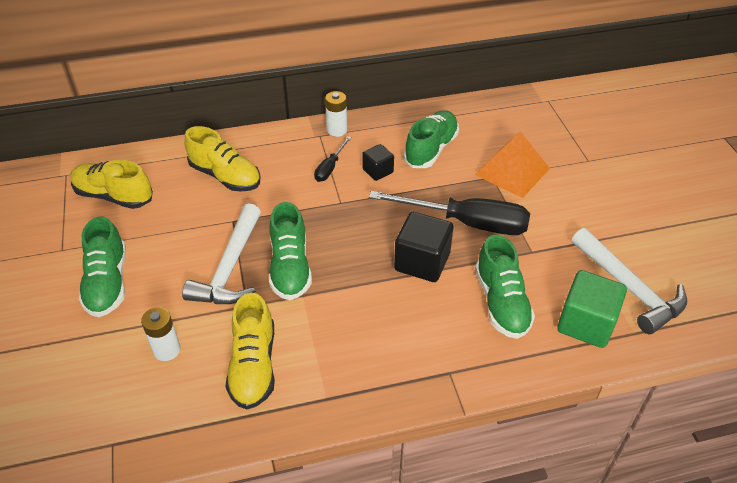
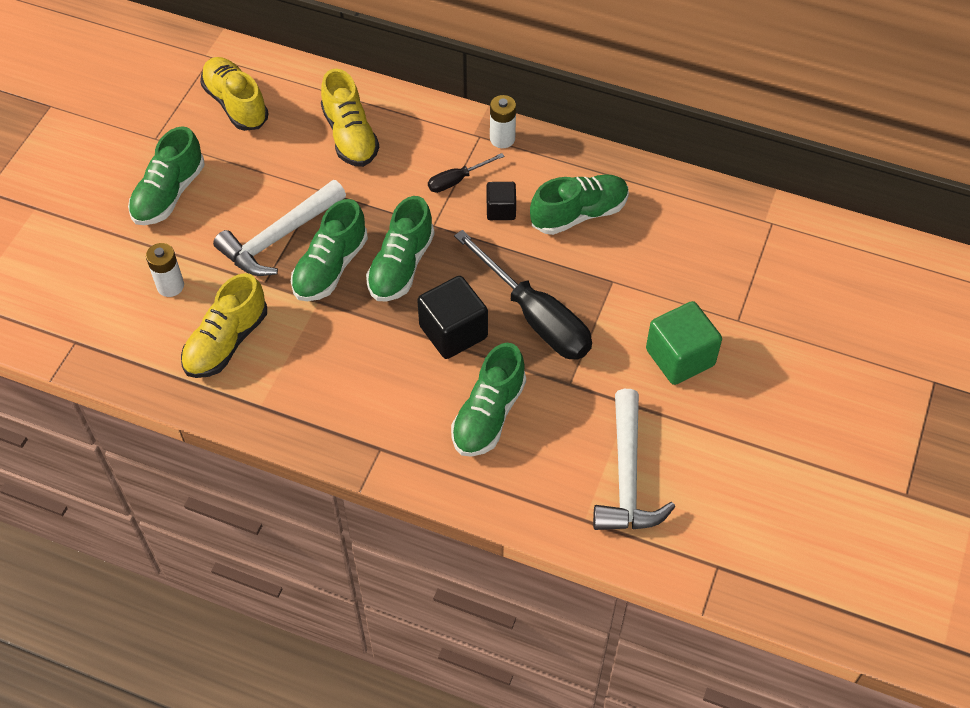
camera: 35 degrees right, 10 degrees up
orange pyramid [475,131,550,198] -> none
green cube [557,270,627,348] -> green cube moved to [646,301,722,385]
none -> green shoe [366,196,435,302]

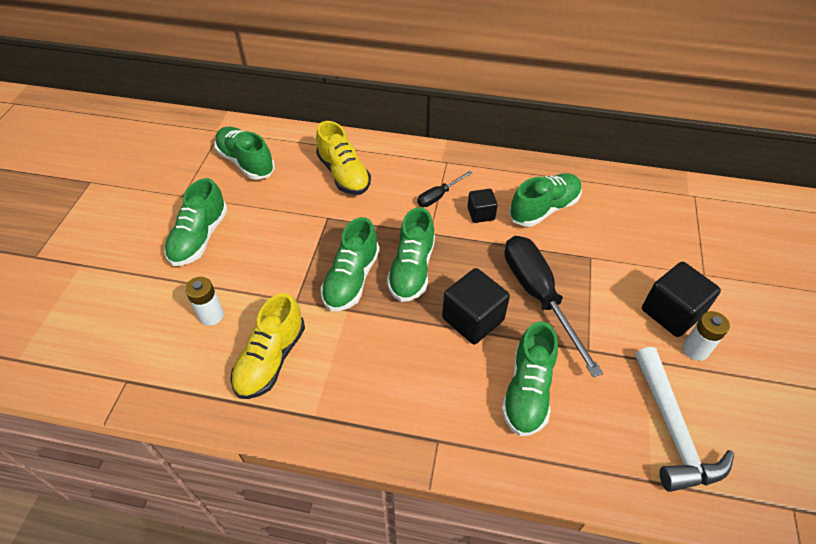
camera: 10 degrees left, 5 degrees down
yellow shoe [200,57,269,131] -> green shoe [215,127,275,180]
white hammer [213,180,346,276] -> none
black screwdriver [454,230,592,360] -> black screwdriver turned 150 degrees counterclockwise [505,236,603,377]
white battery [490,95,516,148] -> white battery moved to [683,311,730,361]
green cube [646,301,722,385] -> black cube [642,262,721,337]

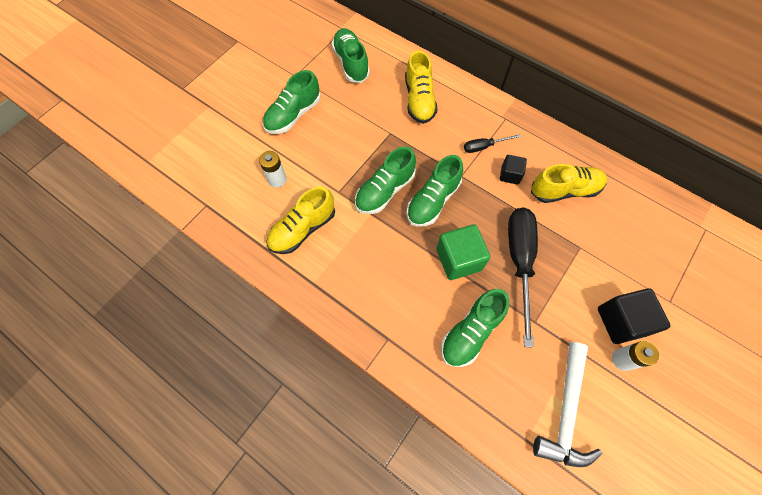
camera: 25 degrees right, 15 degrees up
black cube [442,268,510,344] -> green cube [436,224,490,280]
green shoe [509,173,582,227] -> yellow shoe [531,164,607,203]

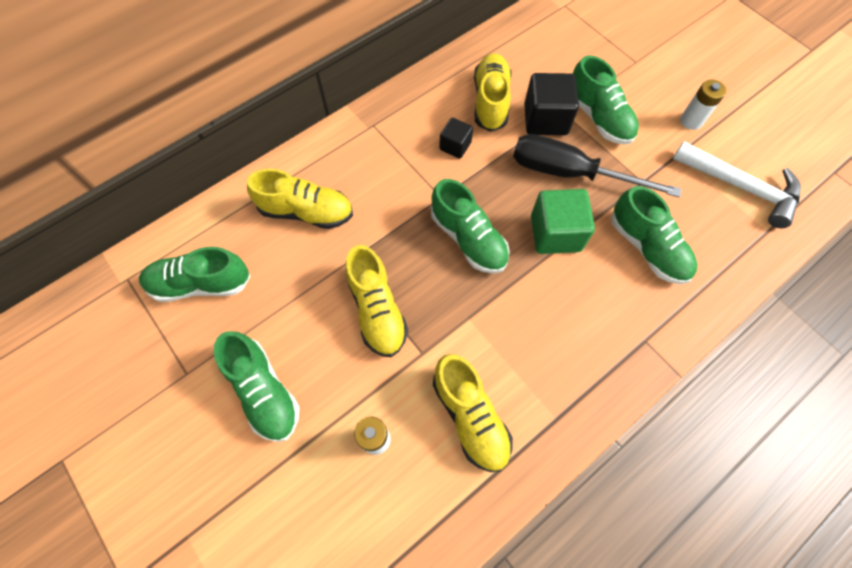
camera: 75 degrees left, 0 degrees up
green shoe [355,147,416,214] -> green shoe moved to [573,55,639,145]
black screwdriver [464,134,521,153] -> none
black cube [598,289,670,344] -> black cube moved to [524,73,579,135]
none -> yellow shoe [345,245,408,357]

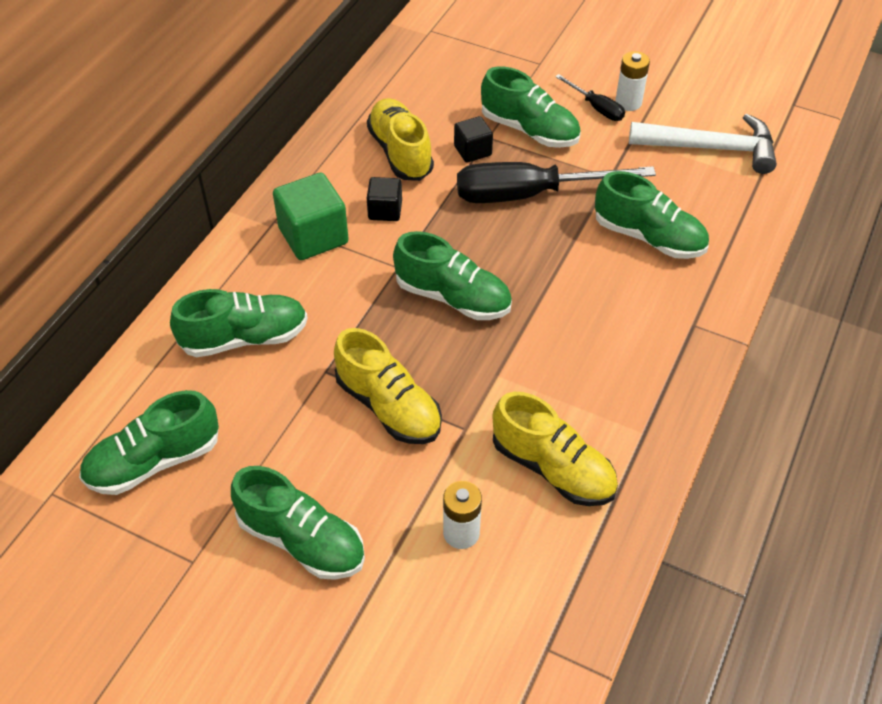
camera: 25 degrees left, 15 degrees down
yellow shoe [247,169,353,229] -> green shoe [170,289,308,357]
black cube [524,73,579,135] -> black cube [454,116,493,163], size x0.58
green cube [531,189,595,254] -> green cube moved to [273,173,349,260]
none -> black screwdriver [555,74,625,121]

